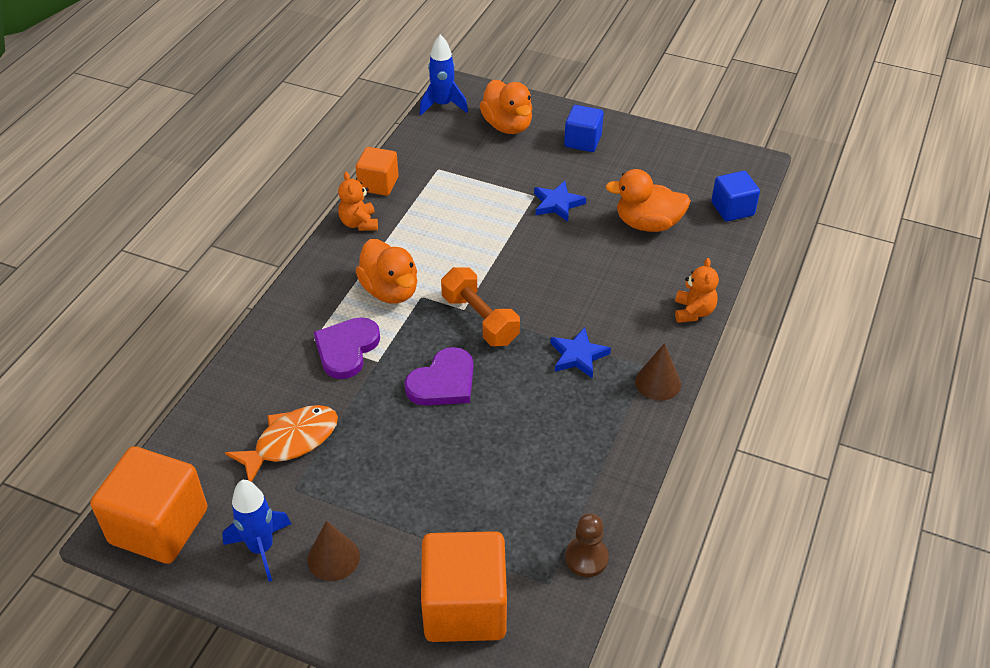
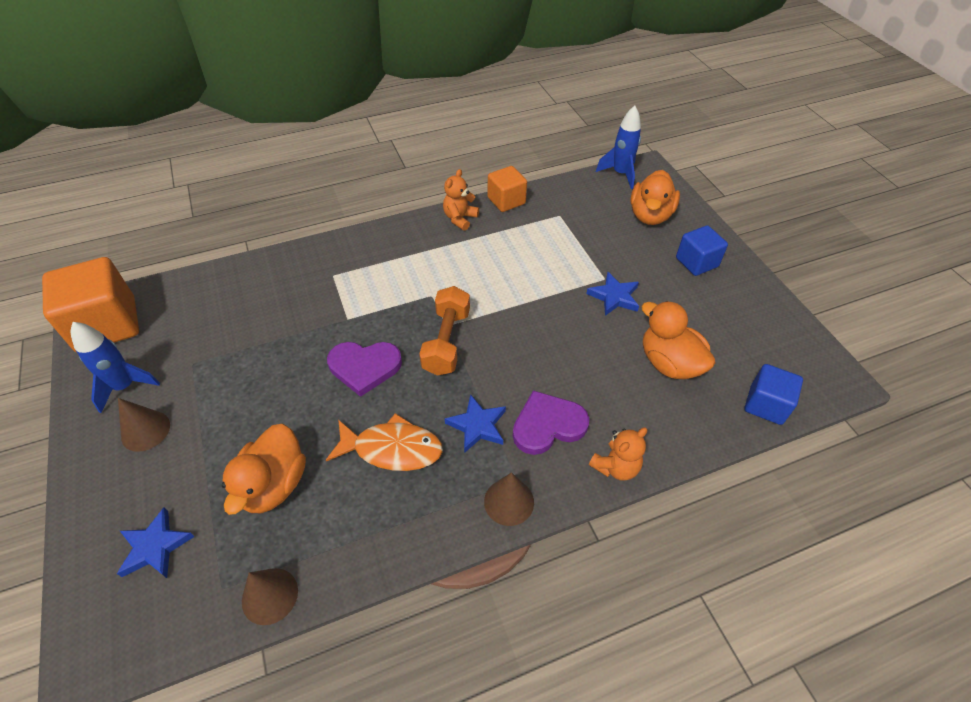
camera: 45 degrees right, 5 degrees up
orange fish [225,405,338,482] -> orange fish moved to [326,413,443,471]
purple heart [314,317,380,379] -> purple heart moved to [513,391,589,455]
orange duck [356,239,417,304] -> orange duck moved to [222,424,306,515]
orange cube [421,531,507,642] -> blue star [117,508,194,578]
brown pawn [565,513,609,577] -> brown cone [242,568,298,625]

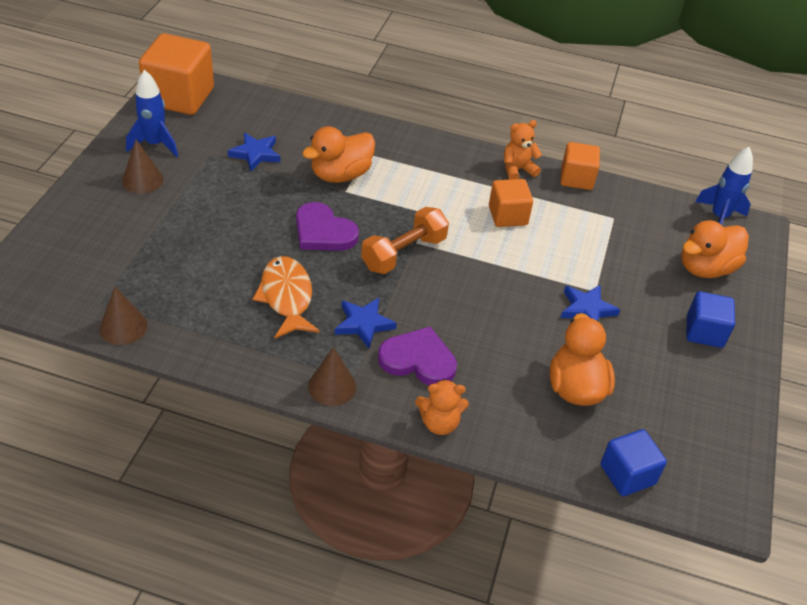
camera: 35 degrees right, 5 degrees down
blue star [117,508,194,578] -> blue star moved to [228,133,281,171]
orange duck [222,424,306,515] -> orange duck moved to [302,126,375,183]
orange fish [326,413,443,471] -> orange fish turned 150 degrees counterclockwise [252,256,320,338]
none -> orange cube [489,179,533,227]

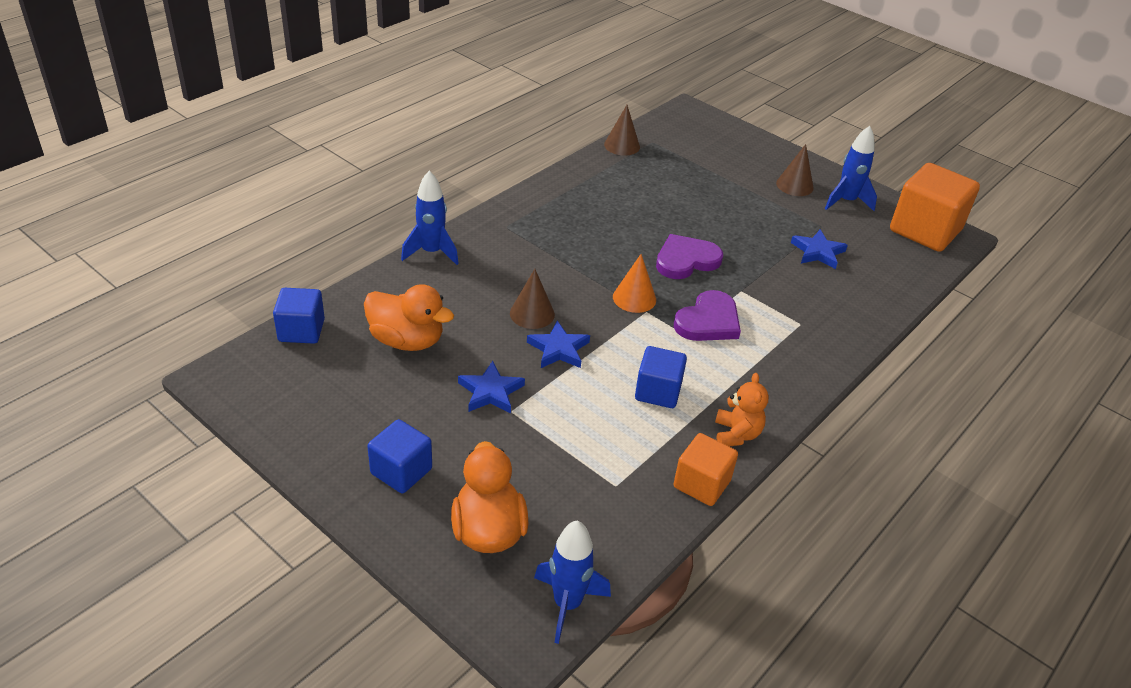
camera: 115 degrees right, 5 degrees down
orange fish [252,256,320,338] -> none
orange duck [302,126,375,183] -> none
brown cone [308,347,356,406] -> brown cone moved to [510,269,555,329]
blue star [335,298,397,348] -> blue star moved to [527,321,590,368]
orange dumbbell [361,207,449,274] -> orange cone [613,254,656,313]
purple heart [378,327,457,385] -> purple heart moved to [674,290,741,341]
orange teddy bear [415,379,469,435] -> blue rocket [401,170,459,265]
orange cube [489,179,533,227] -> blue cube [635,346,687,408]

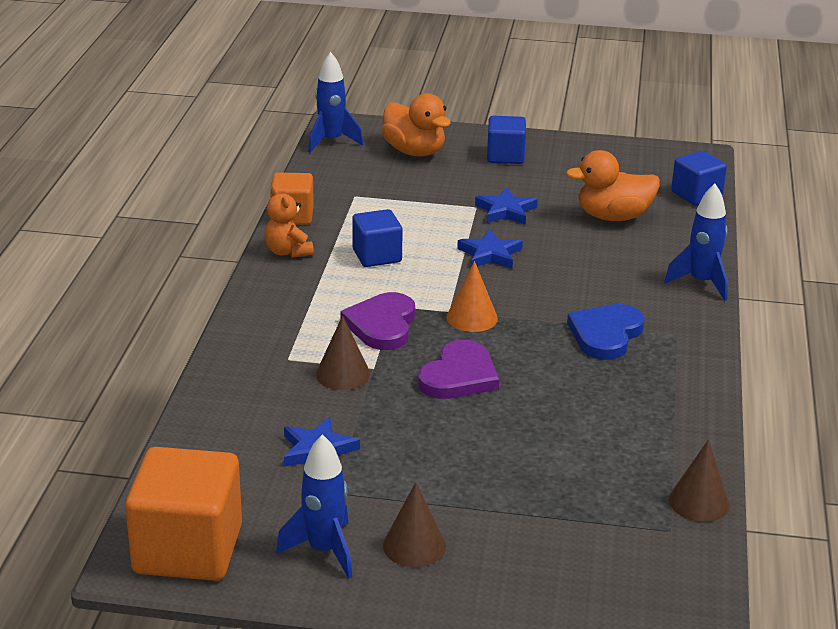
camera: 150 degrees right, 10 degrees down
brown cone [510,269,555,329] -> brown cone moved to [316,315,370,390]
none -> blue heart [567,304,645,360]

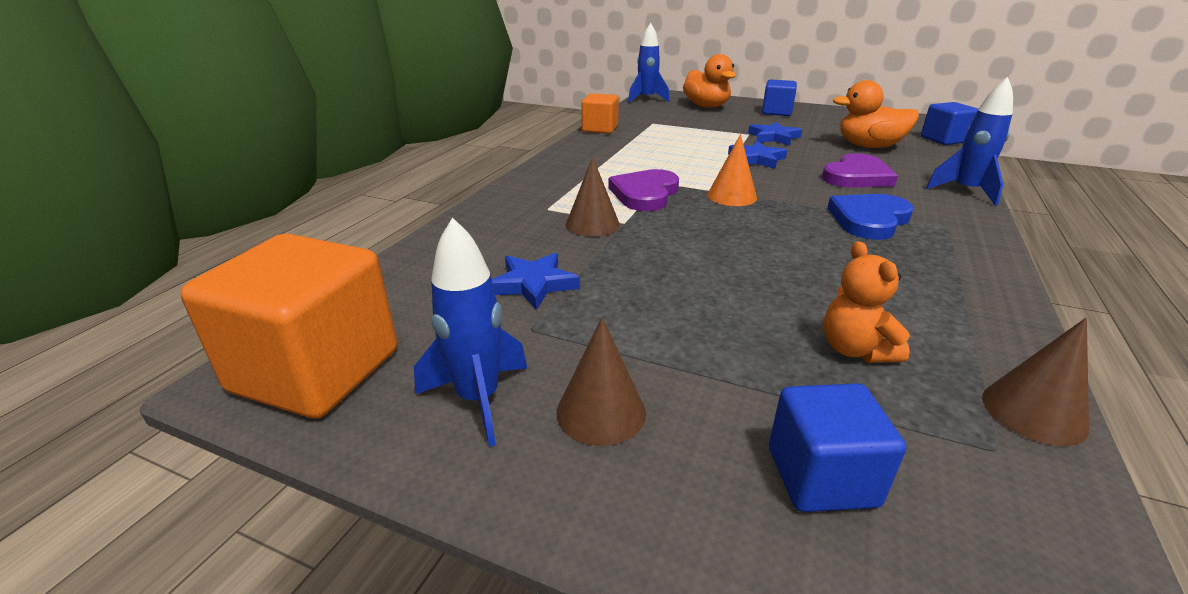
camera: 15 degrees right, 0 degrees up
orange teddy bear [265,186,314,258] -> orange teddy bear moved to [824,241,910,363]
blue cube [352,209,403,267] -> blue cube moved to [769,383,906,512]
purple heart [418,340,499,399] -> purple heart moved to [822,153,898,188]

